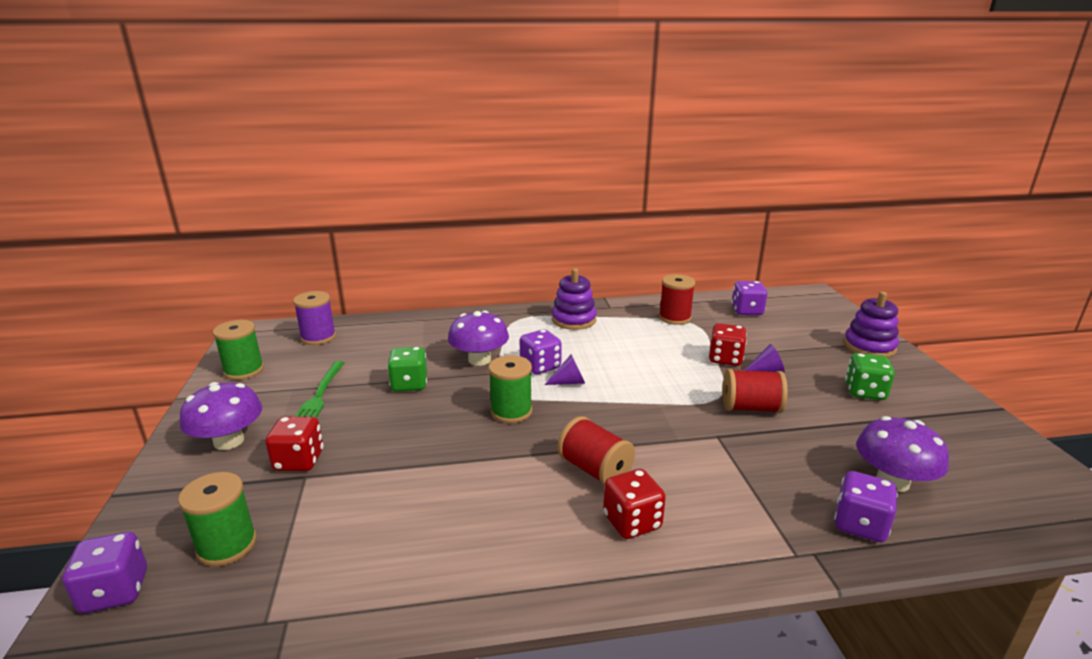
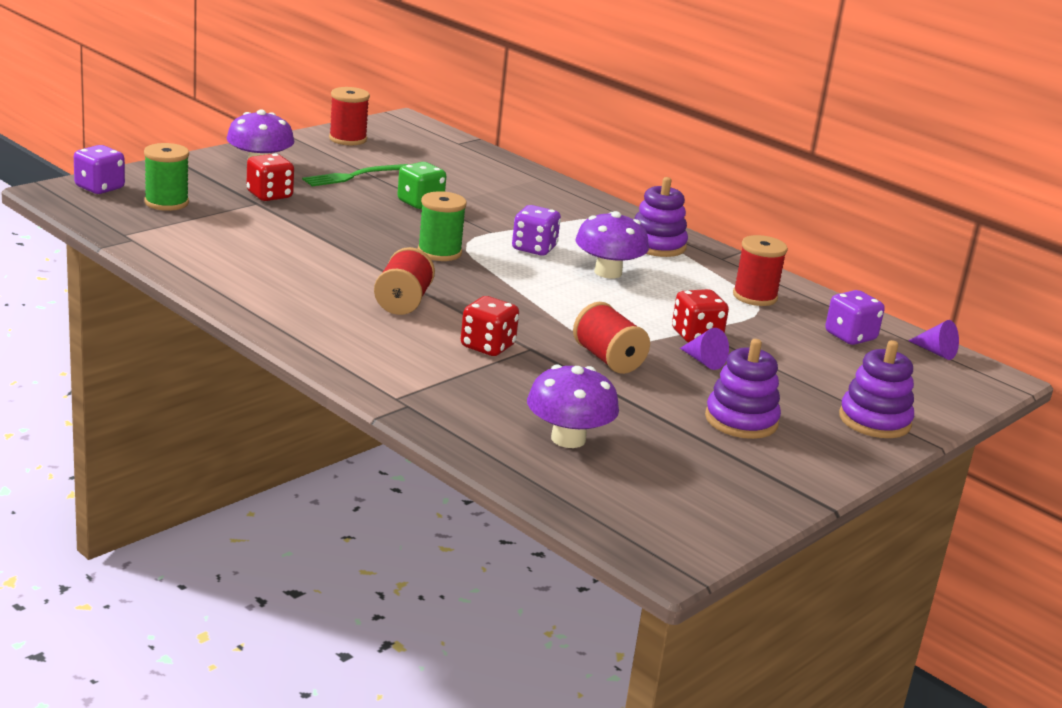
camera: 50 degrees right, 0 degrees up
green spool [213,320,264,380] -> red spool [329,87,370,145]
purple spool [293,291,336,345] -> none
purple mushroom [448,311,509,366] -> purple mushroom moved to [575,211,649,279]
purple cone [545,354,585,385] -> purple cone moved to [908,320,959,360]
red dice [603,469,666,539] -> red dice moved to [461,296,519,356]
purple dice [834,471,898,542] -> none
green dice [845,353,895,400] -> purple stacking toy [705,339,781,439]

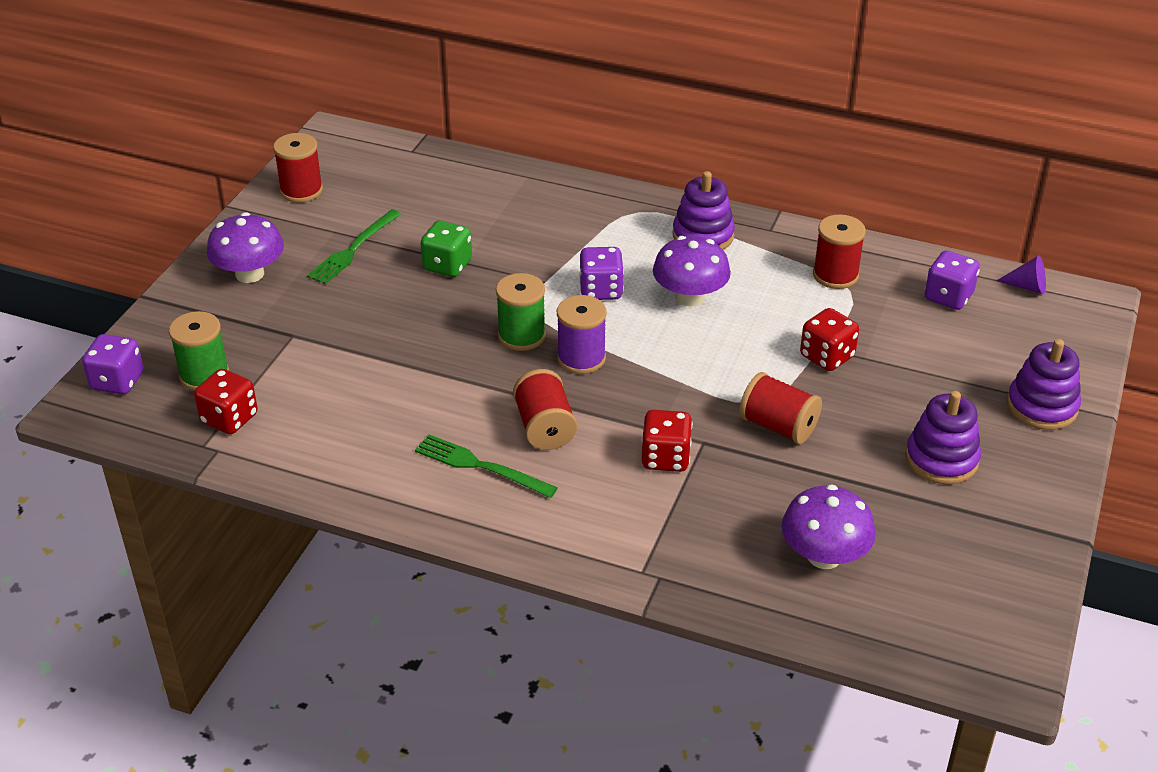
camera: 20 degrees left, 15 degrees up
red dice [246,153,294,201] -> red dice moved to [194,369,258,434]
purple cone [680,328,729,370] -> none
none -> green fork [415,434,558,498]
none -> purple spool [557,295,607,374]

